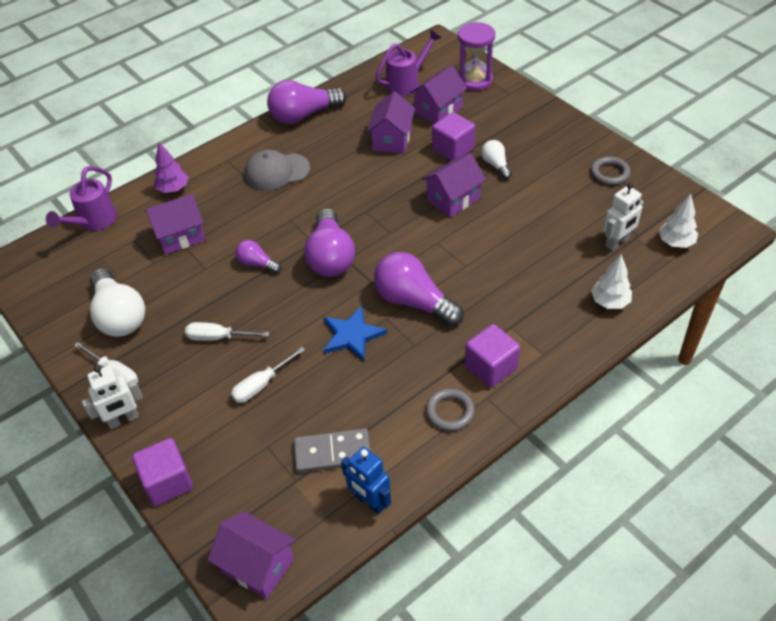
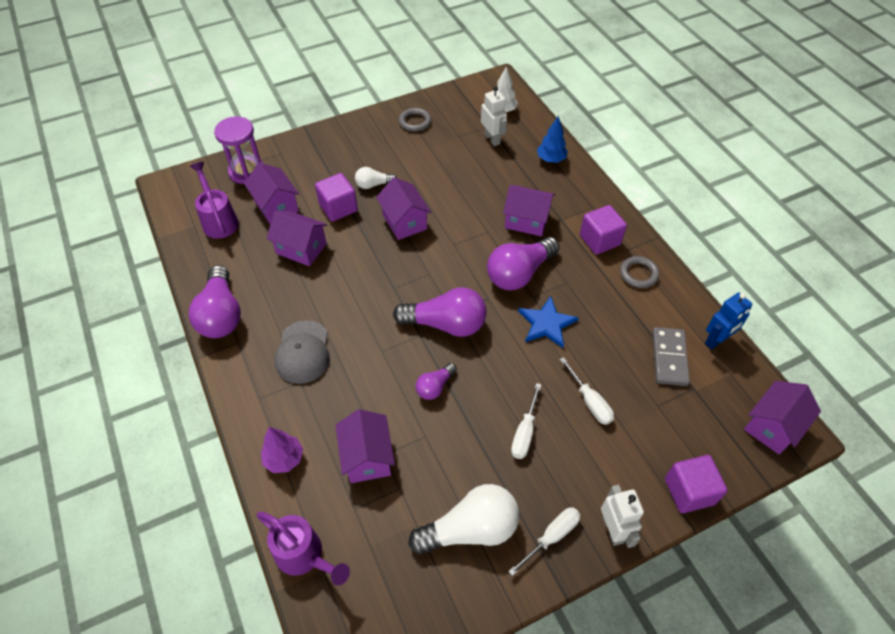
camera: 80 degrees left, 5 degrees up
white tree [591,254,632,309] -> blue tree [537,116,568,163]
none -> purple house [503,185,555,236]

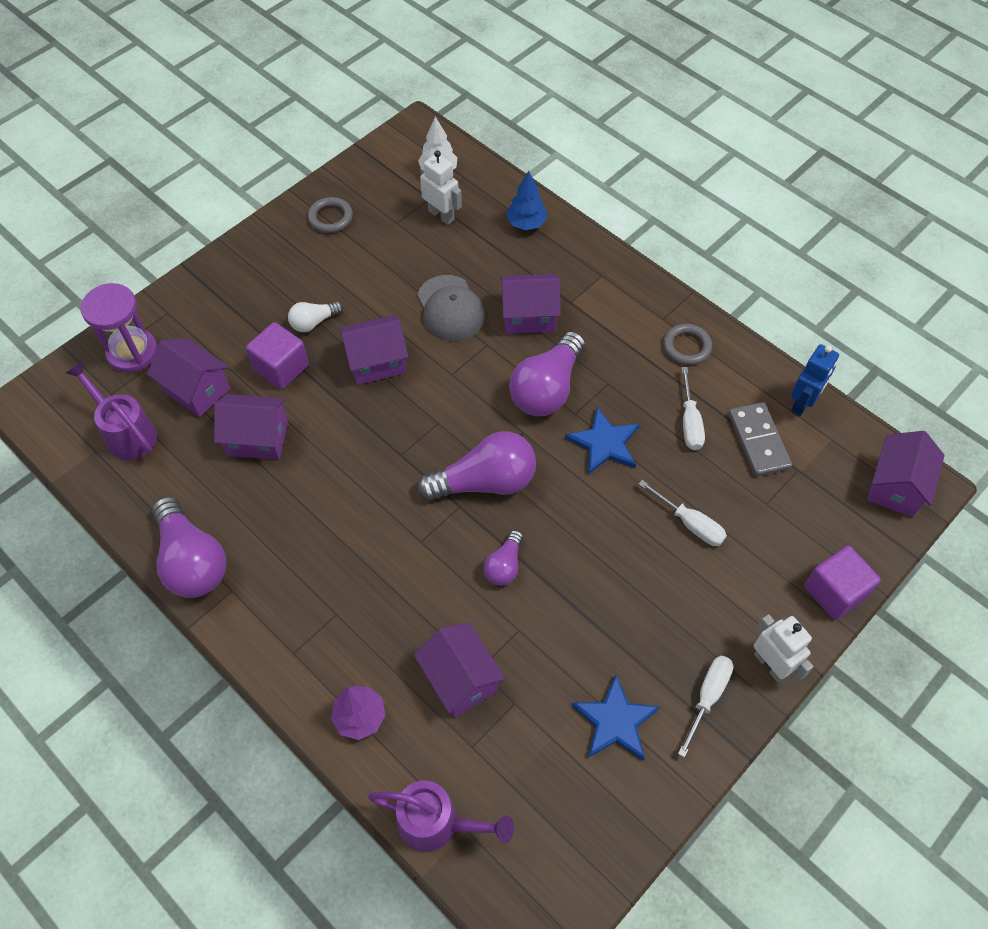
camera: 20 degrees left, 5 degrees up
grey cap [275,320,330,384] -> grey cap moved to [417,275,485,341]
purple house [376,177,431,240] -> purple house turned 60 degrees counterclockwise [339,315,408,385]
white light bulb [409,484,519,555] -> blue star [572,674,660,761]
white screwdriver [511,383,542,459] -> white screwdriver moved to [681,367,705,450]
purple cube [580,205,627,255] -> none

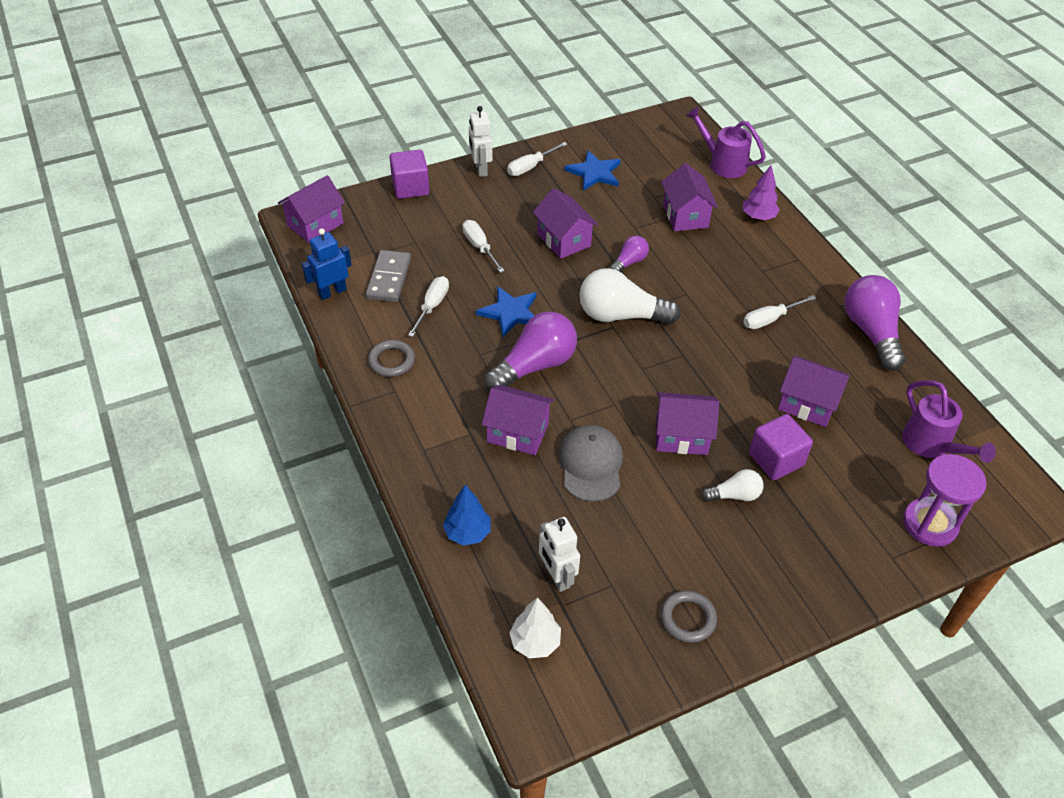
camera: 160 degrees left, 10 degrees down
purple house [147,338,230,417] -> purple house moved to [533,188,598,259]
purple light bulb [417,431,536,501] -> white light bulb [579,268,681,324]
none -> white screwdriver [743,295,816,329]

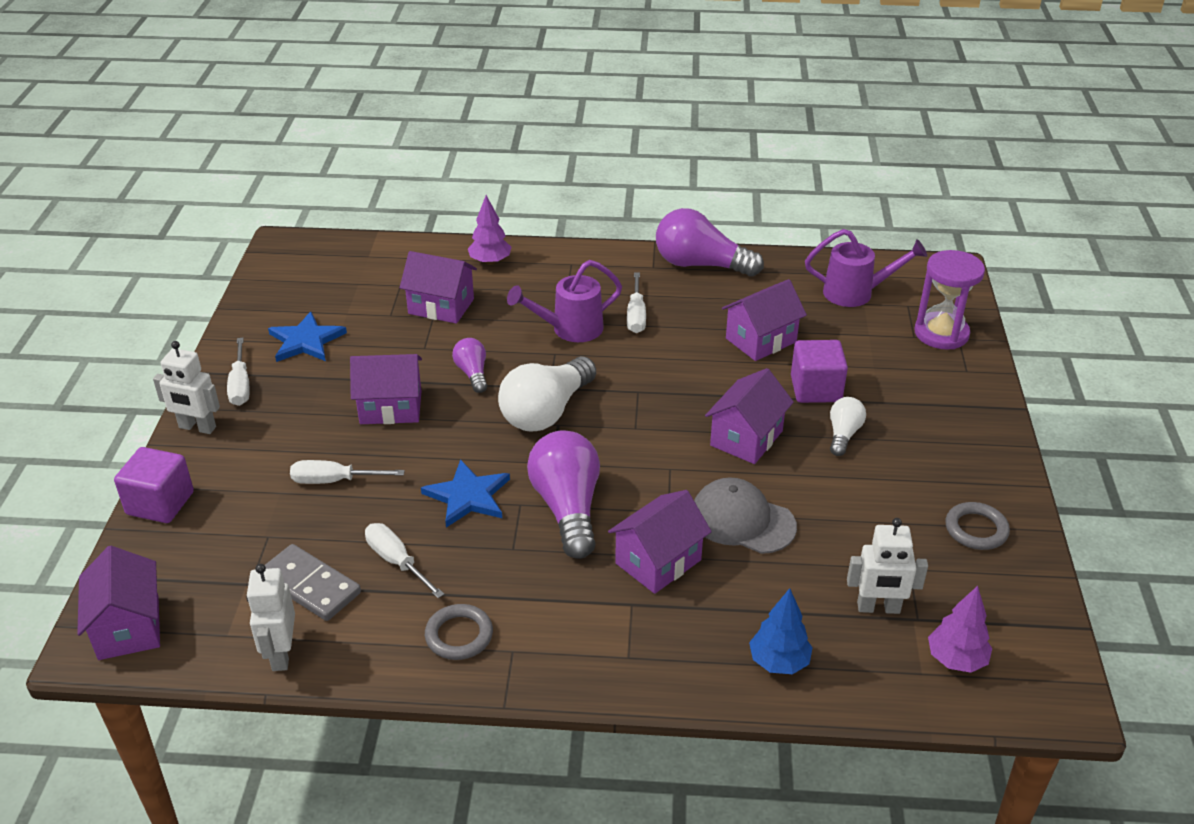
camera: 60 degrees left, 10 degrees down
blue robot [302,228,352,300] -> white robot [246,564,295,671]
white tree [509,598,561,658] -> purple tree [928,586,992,673]
purple watering can [685,106,766,178] -> purple watering can moved to [507,260,622,342]

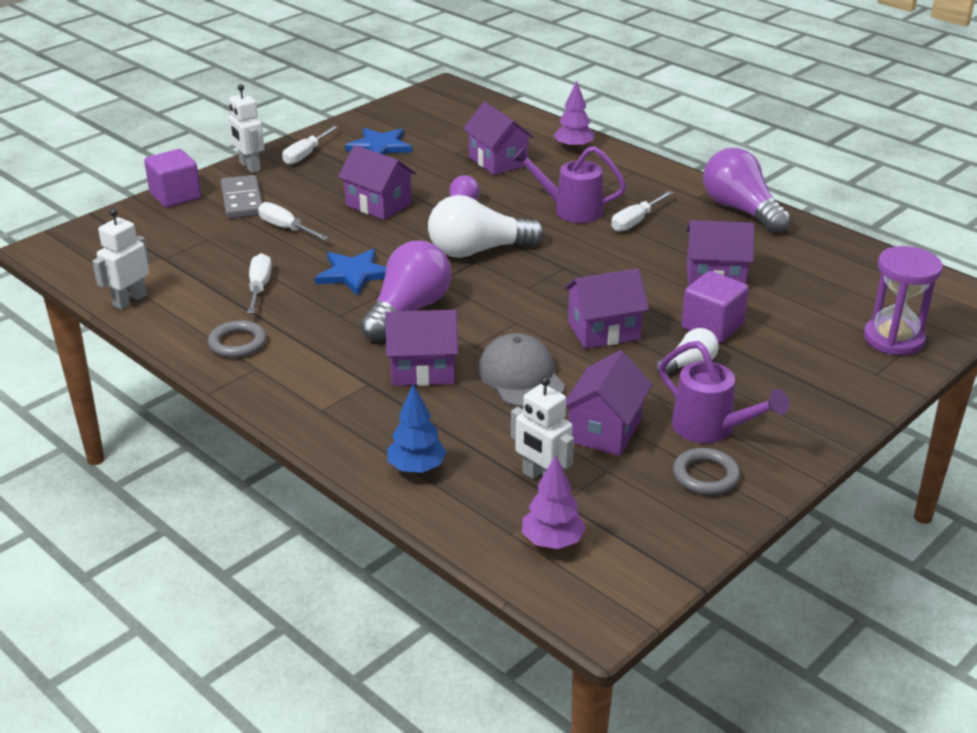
camera: 40 degrees right, 5 degrees down
purple house [77,546,160,660] -> purple house moved to [566,350,652,456]
grey domino [265,544,361,621] -> grey domino moved to [221,175,262,218]
purple watering can [805,229,927,307] -> purple watering can moved to [659,341,789,443]

